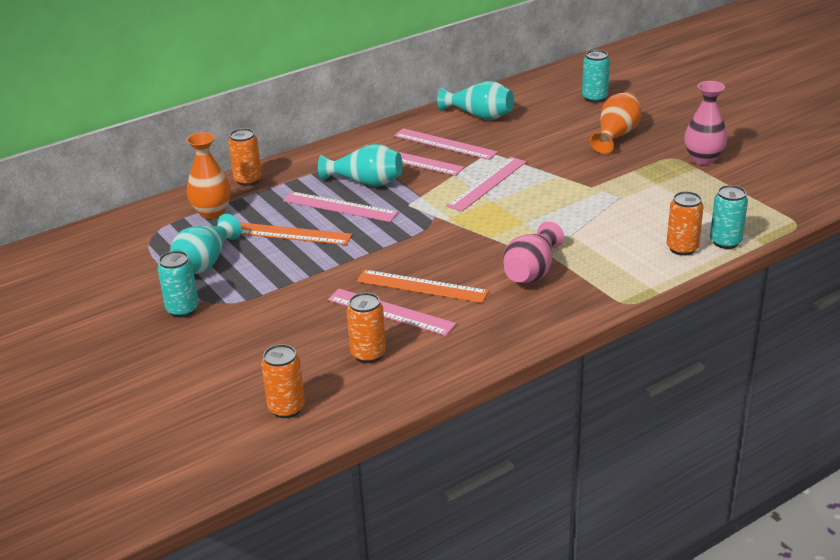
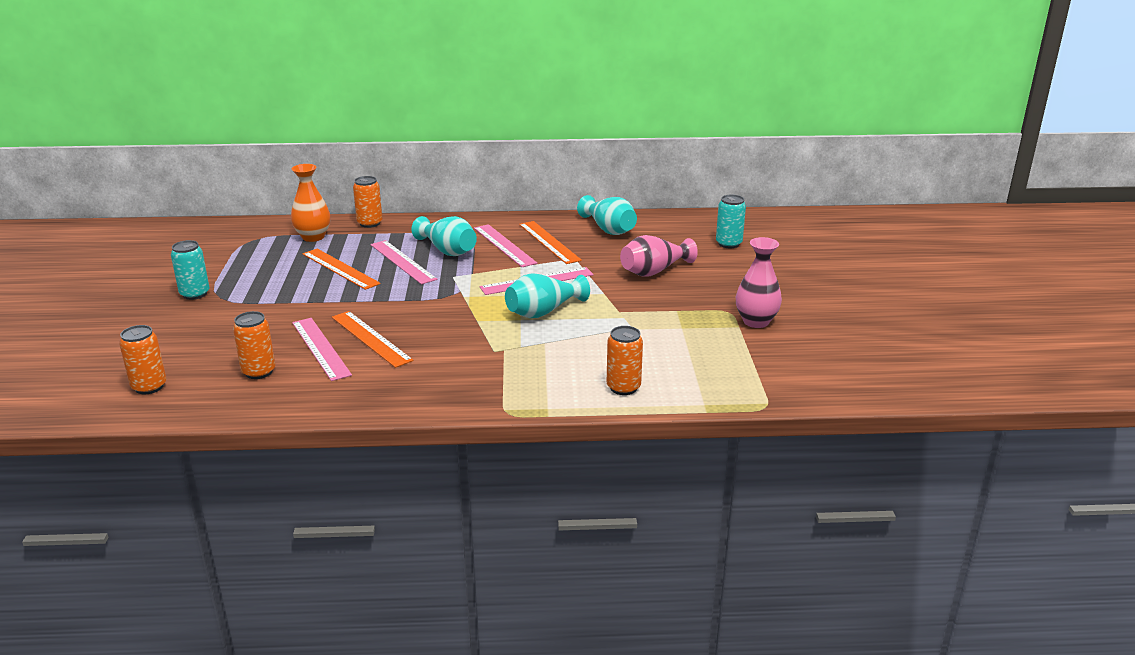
camera: 30 degrees right, 5 degrees down
turquoise vase [170,214,241,274] -> turquoise vase moved to [505,273,590,318]
pink ruler [394,128,498,160] -> orange ruler [519,221,582,264]
pink vase [503,222,564,283] -> pink vase moved to [620,235,698,277]
orange vase [590,92,642,154] -> none
turquoise can [710,185,748,249] -> none

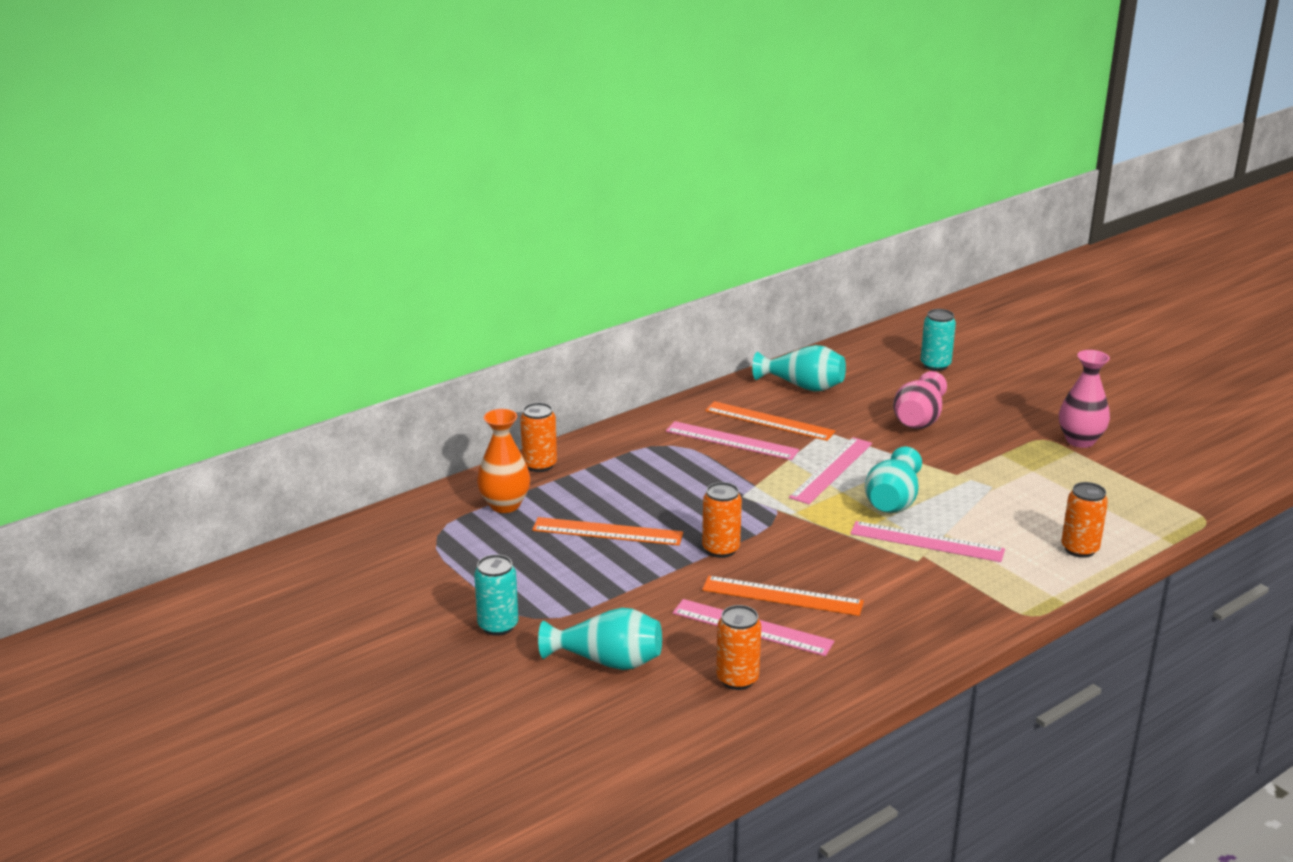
camera: 35 degrees left, 0 degrees up
orange can [119,325,167,394] -> orange can moved to [702,482,742,558]
pink ruler [370,240,437,284] -> pink ruler moved to [850,521,1005,562]
turquoise vase [411,216,477,256] -> turquoise vase moved to [538,608,662,670]

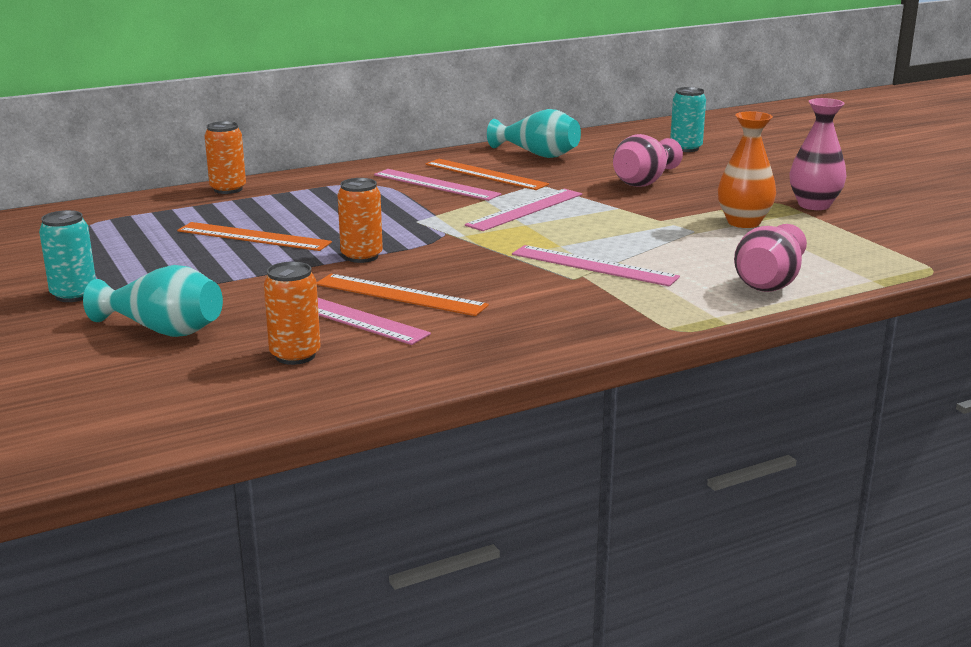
camera: 10 degrees right, 5 degrees down
orange vase [477,409,530,513] -> orange vase moved to [718,111,776,228]
turquoise vase [865,447,922,513] -> none
orange can [1061,482,1108,558] -> pink vase [734,224,807,292]

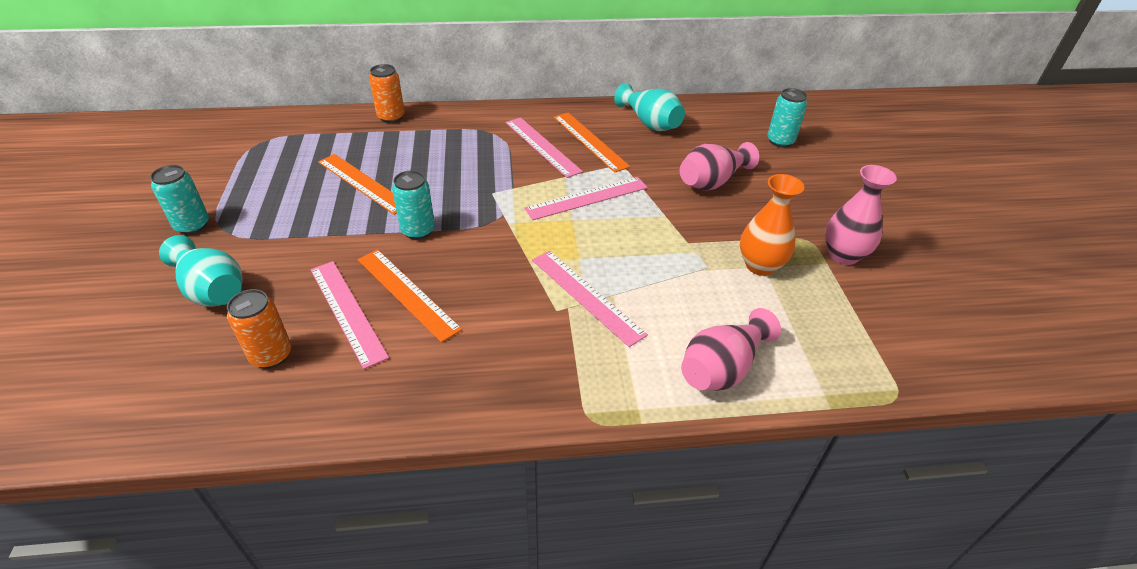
camera: 20 degrees right, 20 degrees up
orange can [338,178,383,263] -> turquoise can [392,170,435,240]

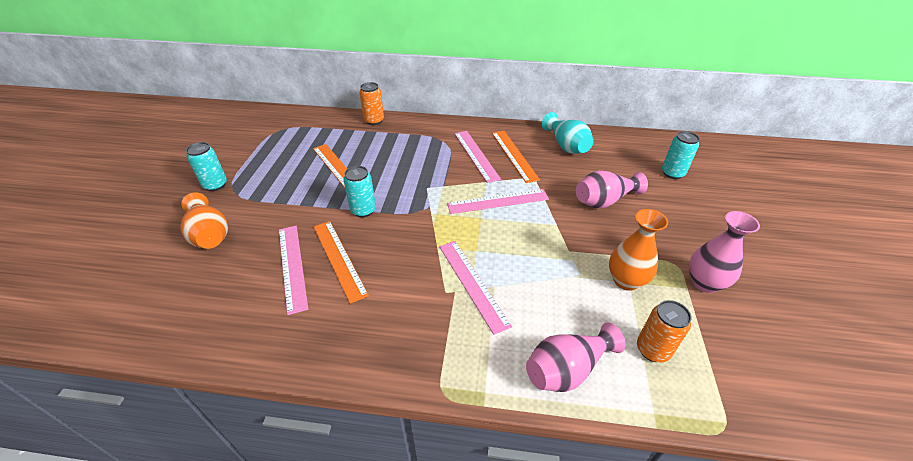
camera: 15 degrees right, 0 degrees up
turquoise vase [159,235,242,306] -> orange vase [180,192,228,249]
orange can [227,289,291,369] -> orange can moved to [637,300,691,362]

